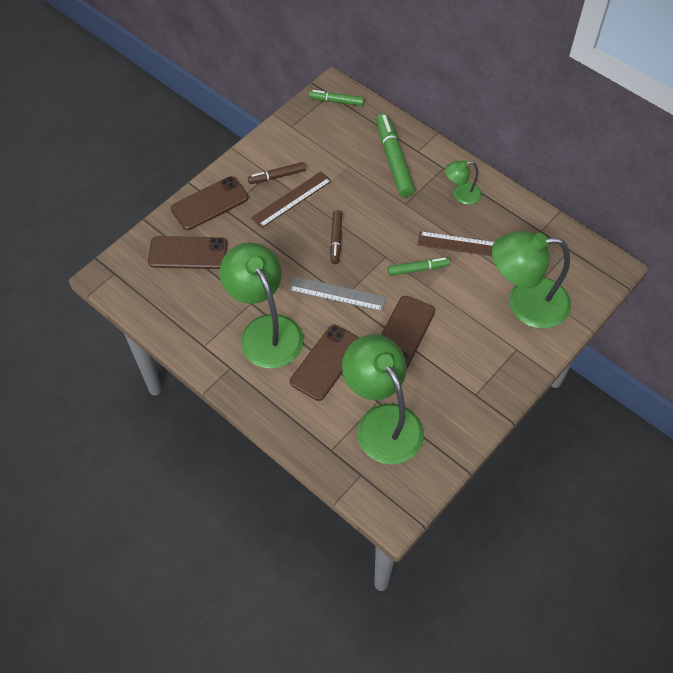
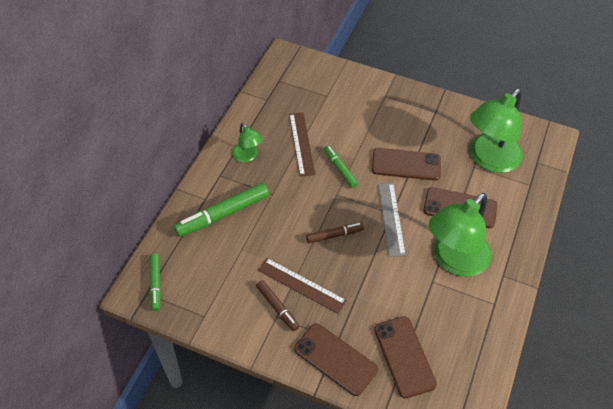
camera: 110 degrees left, 5 degrees down
green lamp [492,231,571,329] -> none

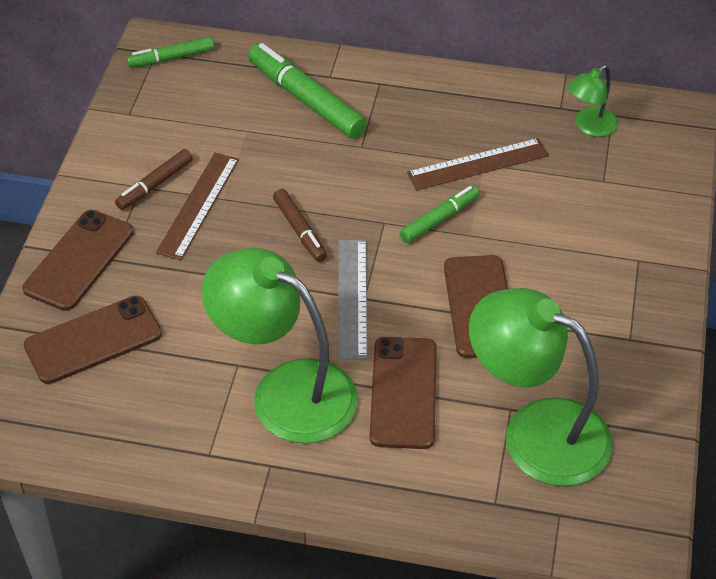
camera: 80 degrees right, 5 degrees down
green lamp [232,123,263,162] -> green lamp moved to [567,65,618,137]
grey ruler [378,183,406,257] -> grey ruler turned 75 degrees counterclockwise [338,240,367,360]

